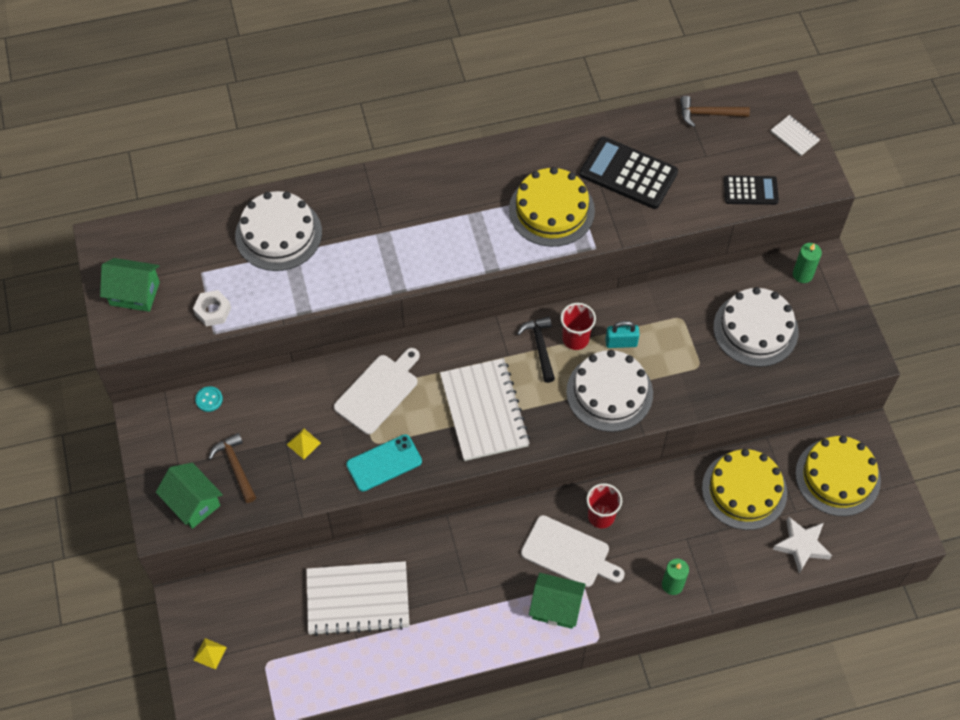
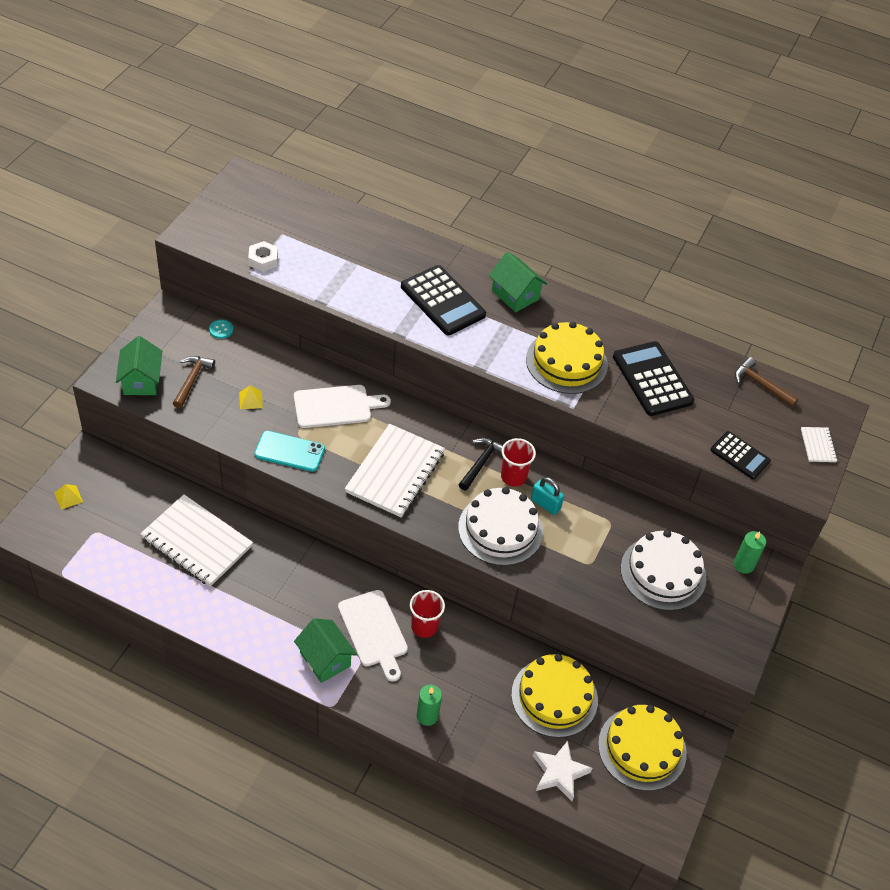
camera: 35 degrees right, 10 degrees down
green house [100,258,160,312] -> green house moved to [489,252,547,312]
white cake [235,191,322,271] -> none
none -> black calculator [401,265,486,335]

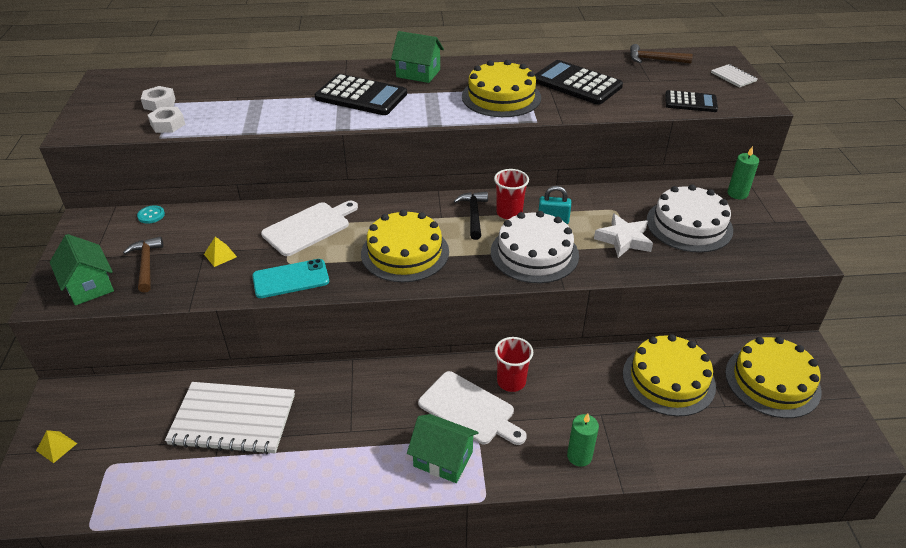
camera: 25 degrees left, 10 degrees down
white notebook [345,424,445,518] -> yellow cake [361,210,449,282]
white star [533,741,592,801] -> white star moved to [594,213,653,258]
none -> white nut [141,86,175,111]

